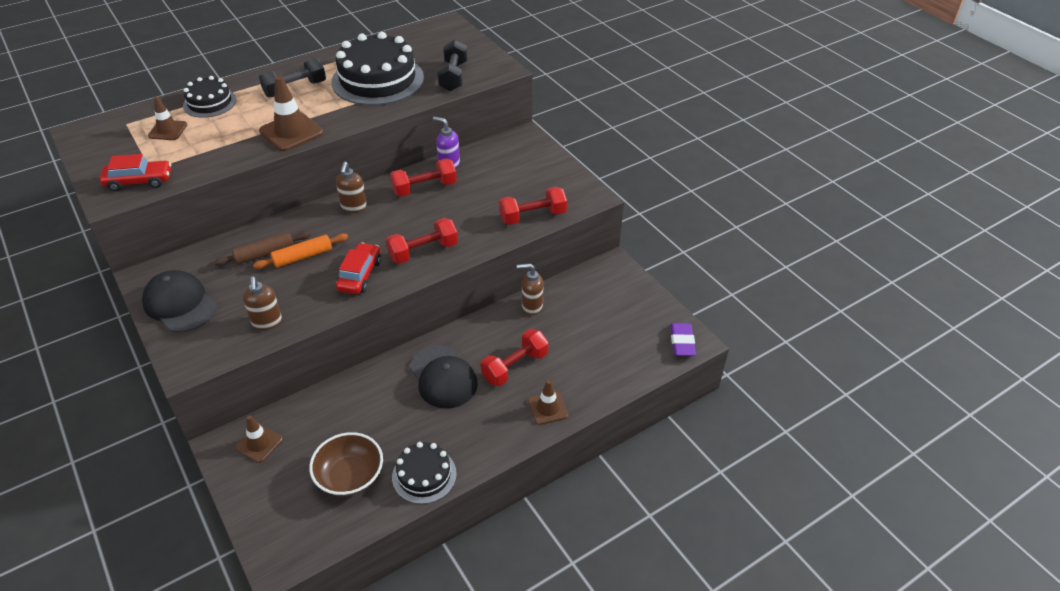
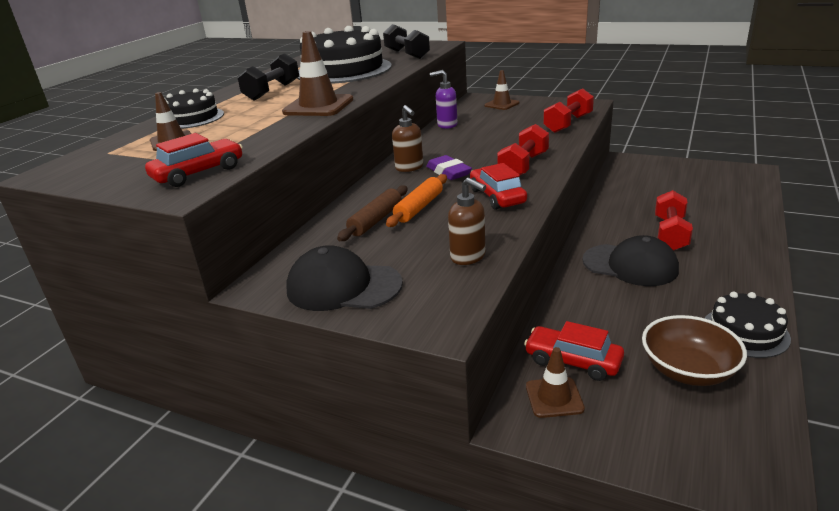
camera: 30 degrees left, 15 degrees down
red dumbbell [390,159,457,197] -> none
brown soap dispenser [517,264,544,315] -> none
brown traffic cone [528,380,568,425] -> brown traffic cone moved to [485,70,519,110]
purple eraser [670,323,696,356] -> purple eraser moved to [426,155,472,180]
none -> red car [524,321,624,381]

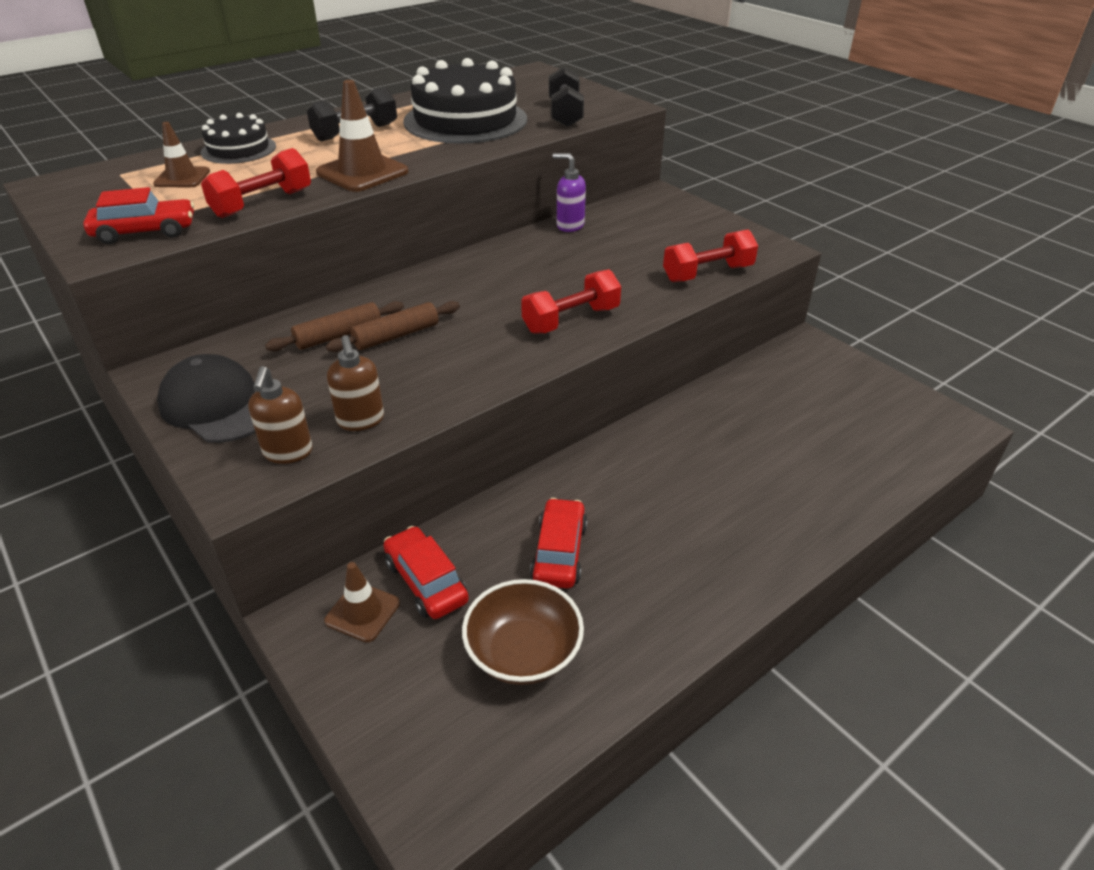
camera: 25 degrees right, 10 degrees up
orange rolling pin [386,174,447,227] -> brown rolling pin [326,301,460,352]
brown soap dispenser [392,105,423,172] -> brown soap dispenser moved to [248,366,313,464]
purple eraser [426,155,472,180] -> none
red car [470,163,527,210] -> red car moved to [530,498,587,589]
brown traffic cone [485,70,519,110] -> none
black cap [583,235,679,286] -> none
red dumbbell [655,190,693,251] -> red dumbbell moved to [201,148,311,218]
black cake [705,292,791,358] -> none

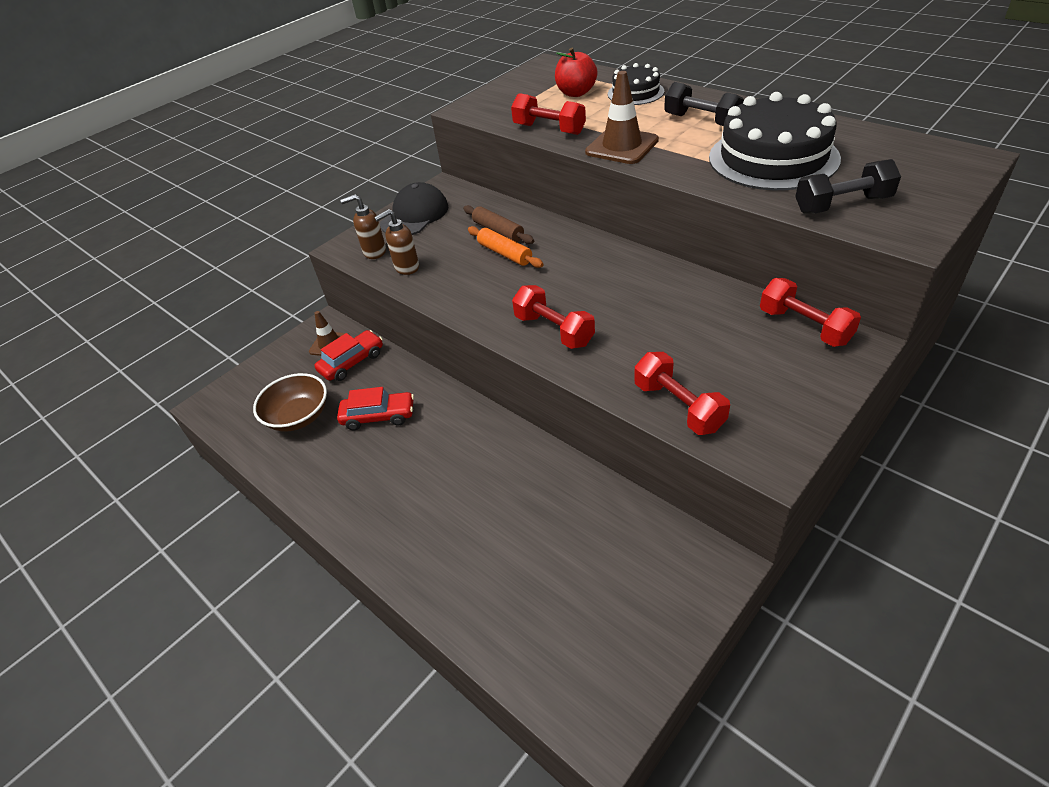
camera: 85 degrees right, 5 degrees up
red car [83,187,194,244] -> none
brown traffic cone [153,122,210,187] -> red apple [555,48,598,97]
brown rolling pin [326,301,460,352] -> orange rolling pin [468,226,544,268]
purple soap dispenser [553,153,586,232] -> none
none -> red dumbbell [760,278,861,347]

